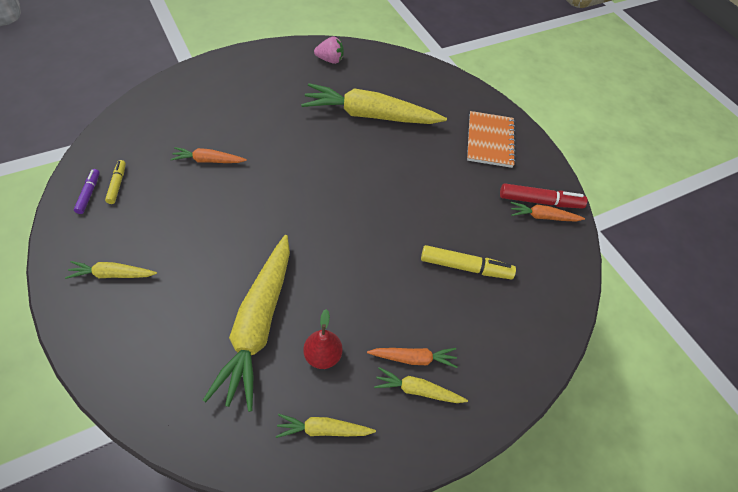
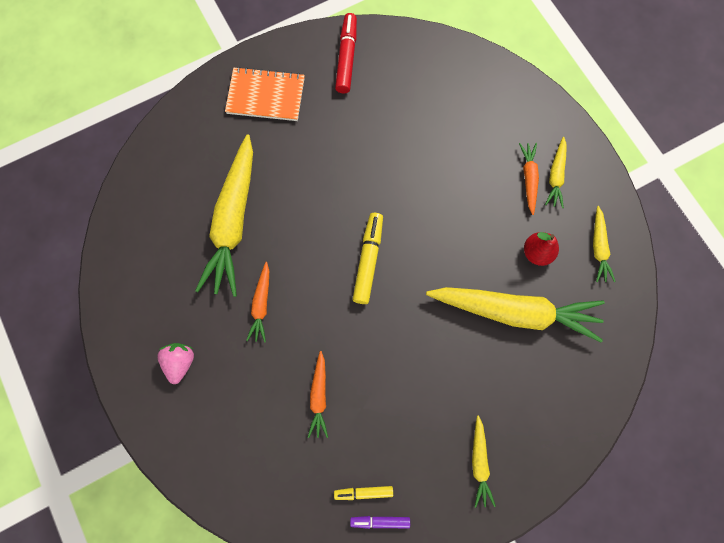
camera: 85 degrees left, 20 degrees up
pink strawberry [314,36,344,64] -> pink strawberry moved to [157,343,194,384]
yellow marker [421,245,516,279] -> yellow marker moved to [352,213,383,304]
orange carrot [511,202,585,222] -> orange carrot moved to [246,262,269,343]

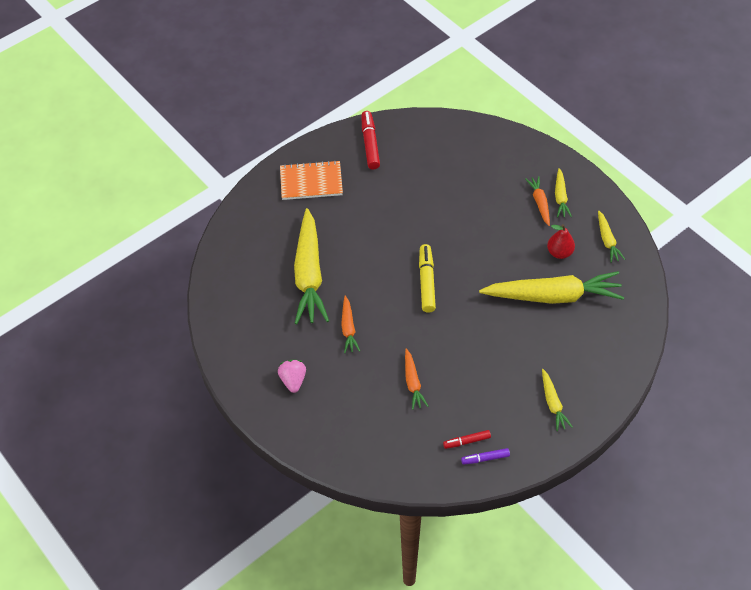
camera: 10 degrees left, 20 degrees down
yellow marker [334,486,393,500] -> red marker [443,430,491,449]

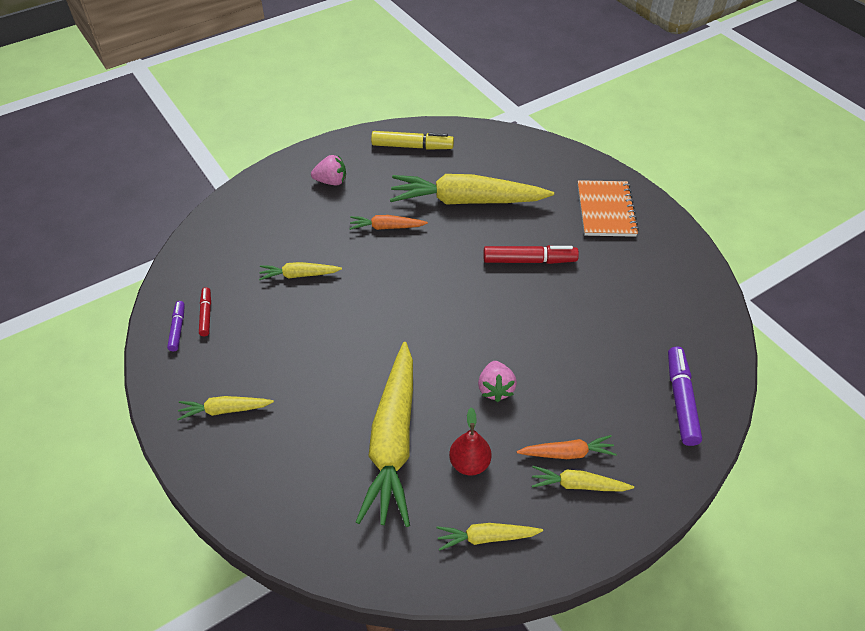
camera: 95 degrees right, 5 degrees down
red marker [361,111,380,169] -> red marker moved to [484,245,579,264]
orange carrot [405,349,428,410] -> yellow carrot [259,262,342,280]
yellow marker [419,244,436,313] -> yellow marker moved to [371,131,454,150]
none -> pink strawberry [478,361,517,402]
none -> purple marker [668,347,702,446]

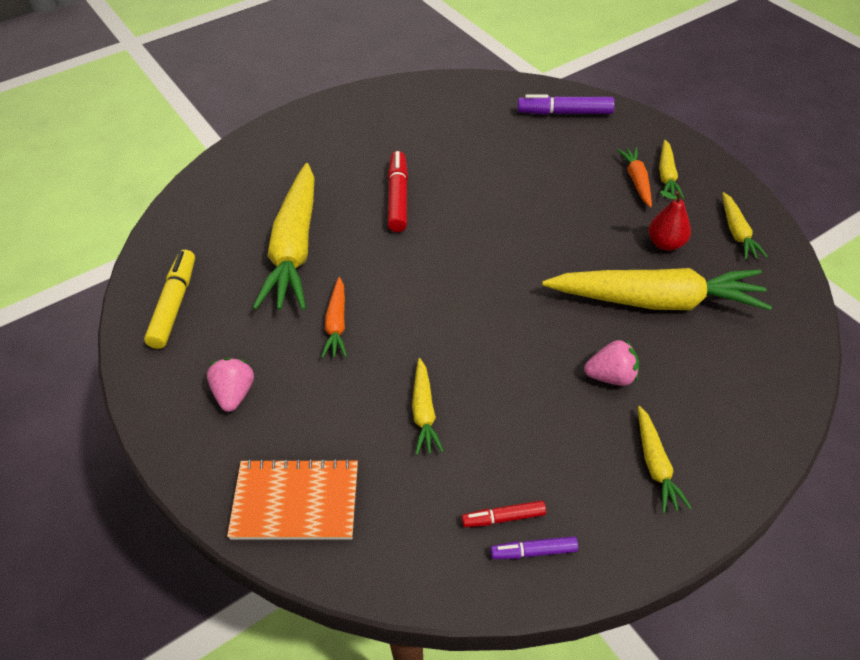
camera: 90 degrees left, 0 degrees up
pink strawberry [478,361,517,402] -> pink strawberry moved to [584,340,639,386]
orange notebook [578,180,639,237] -> orange notebook moved to [227,458,358,540]

